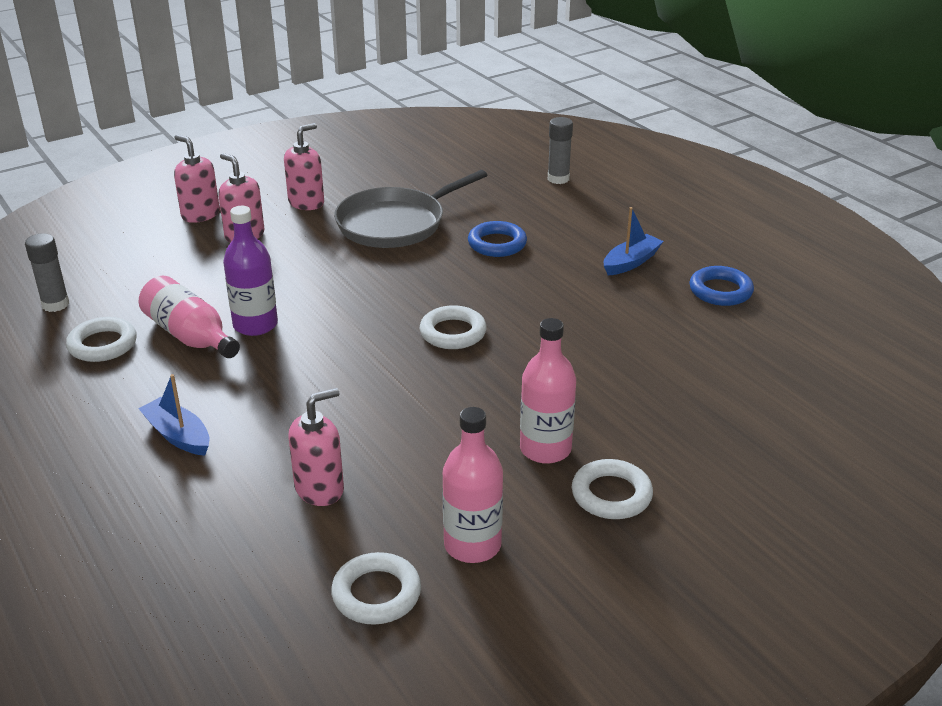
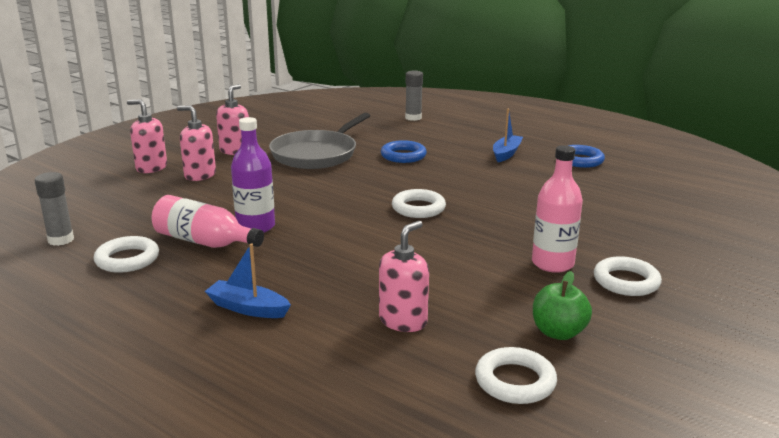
camera: 20 degrees left, 10 degrees down
pink bottle [442,407,503,563] -> green apple [533,271,592,340]

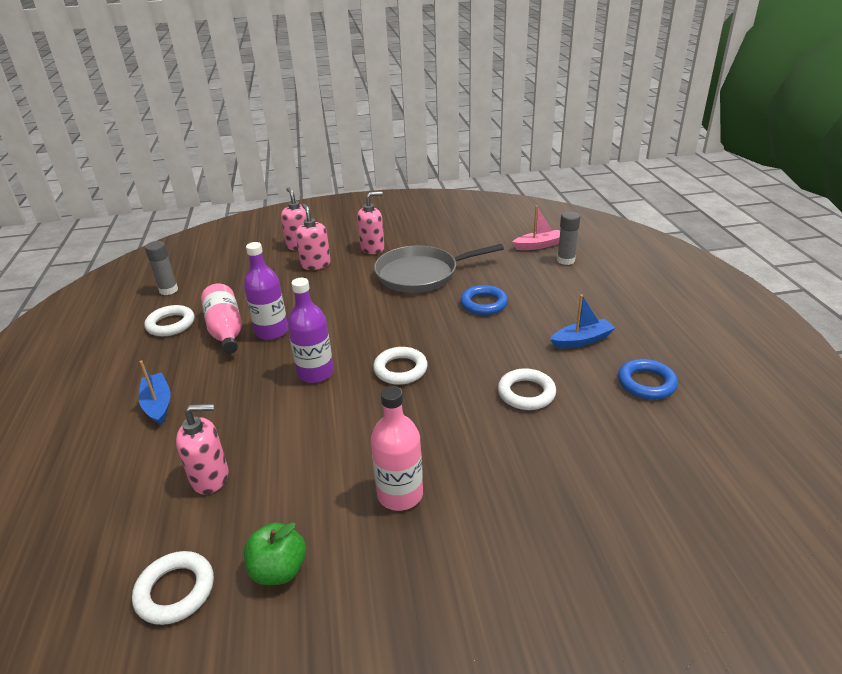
camera: 45 degrees right, 10 degrees up
white ring [594,256,662,296] -> white ring moved to [498,368,556,410]
none -> purple bottle [287,278,334,383]
none -> pink boat [513,205,560,250]

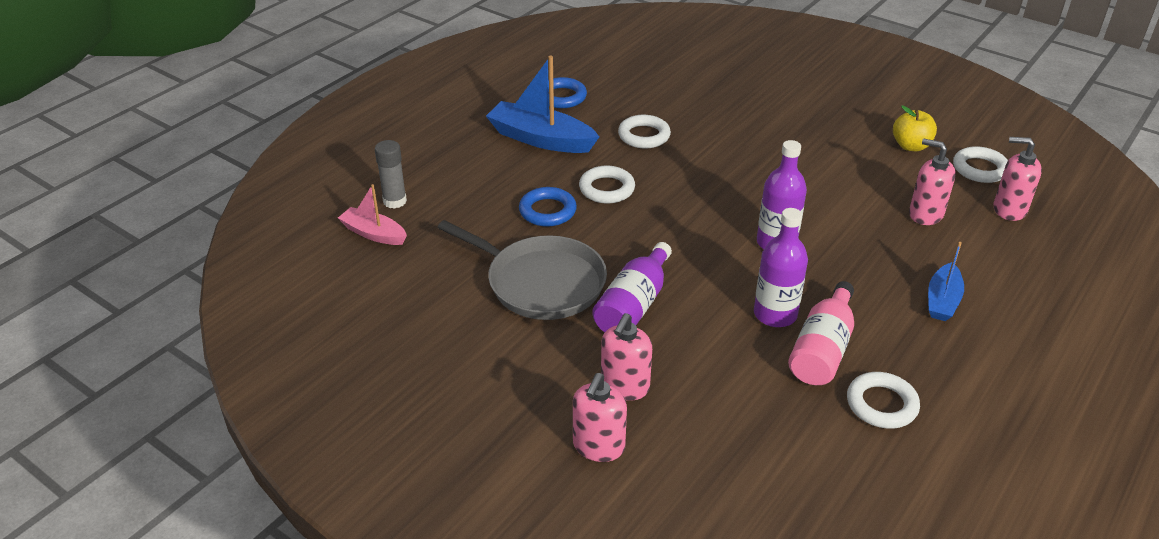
camera: 135 degrees left, 5 degrees up
grey glue stick [145,241,178,295] -> none
green apple [244,522,306,585] -> yellow apple [893,105,937,151]
pink soap dispenser [357,191,385,254] -> pink soap dispenser moved to [993,137,1042,221]
pink bottle [371,386,423,511] -> none
white ring [373,347,428,385] -> white ring moved to [579,166,635,203]
blue boat [550,294,615,348] -> blue boat [486,56,599,153], size x1.70
none -> purple bottle [592,242,672,332]

